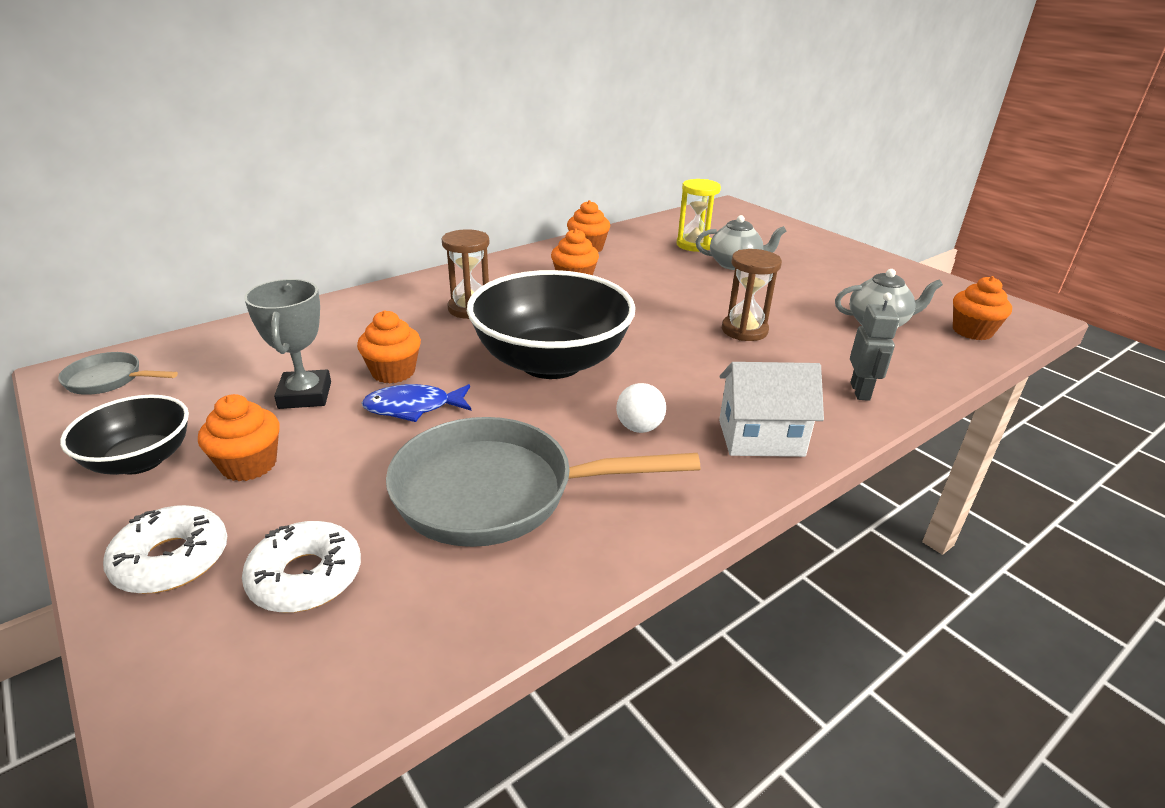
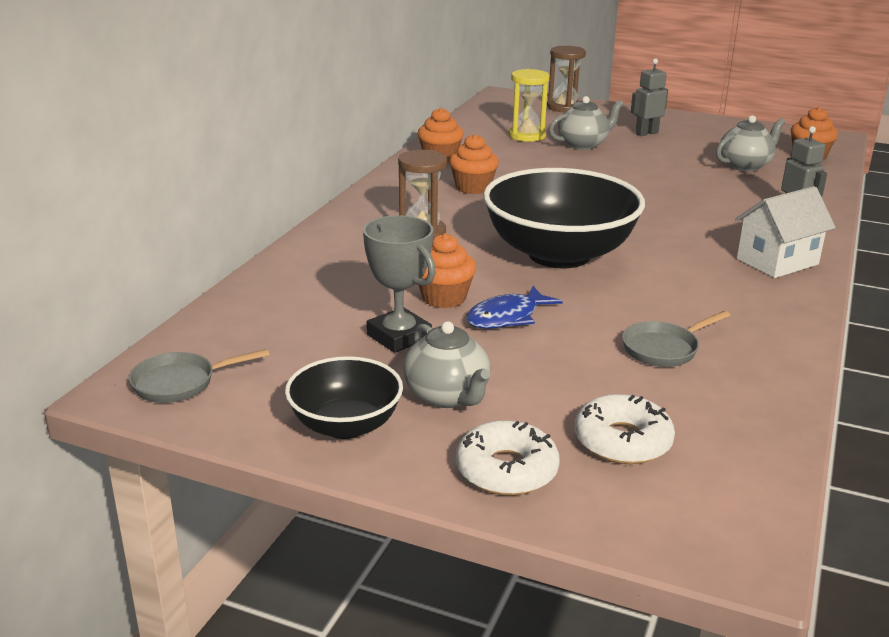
camera: 30 degrees left, 5 degrees down
orange cupcake [198,394,280,481] -> grey teapot [403,321,490,408]
grey pan [386,417,700,547] -> grey pan [622,311,731,367], size x0.48
white ball [616,383,666,433] -> none
brown hourglass [722,249,782,341] -> brown hourglass moved to [547,46,586,112]
none -> grey robot [631,58,668,136]

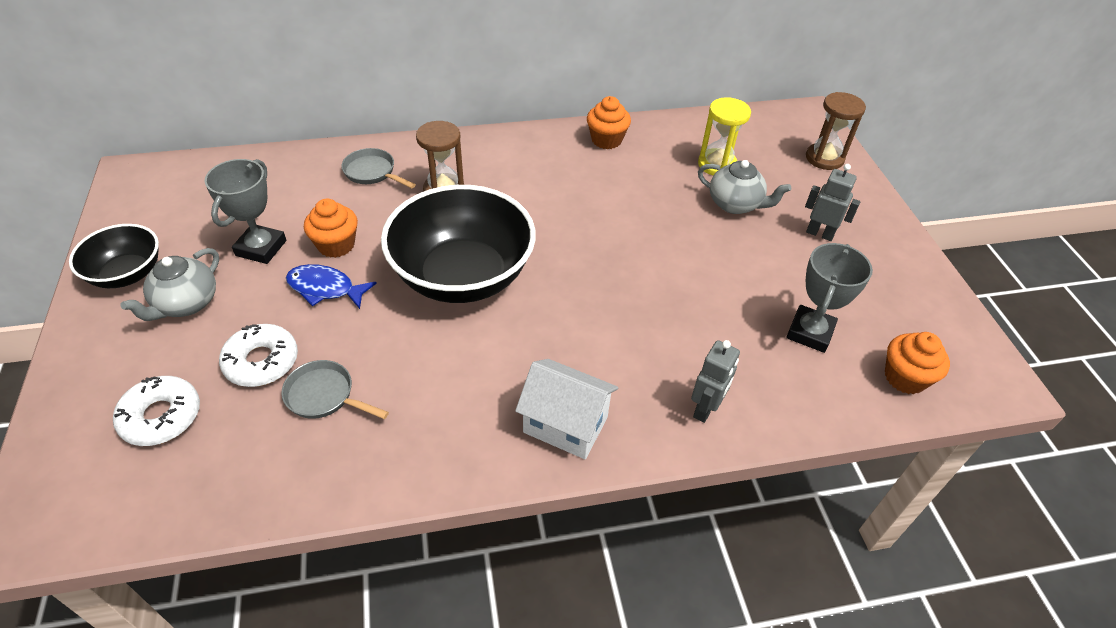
camera: 55 degrees right, 20 degrees up
grey pan [129,349,270,403] -> grey pan moved to [341,148,416,189]
orange cupcake [449,134,499,194] -> none
white donut [456,420,560,496] -> white donut moved to [219,324,298,387]
grey teapot [716,115,786,172] -> grey trophy [786,243,873,353]

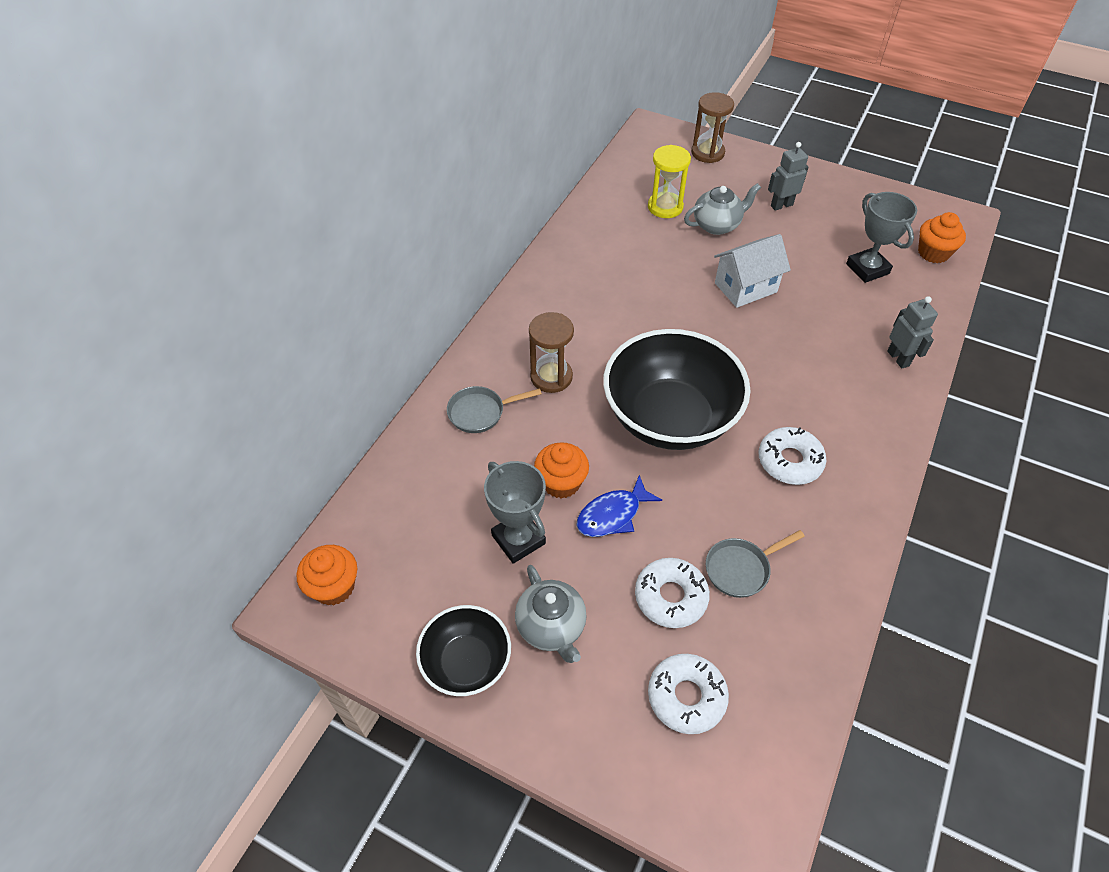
camera: 50 degrees left, 5 degrees up
white house [515,359,618,459] -> white house moved to [714,234,791,308]
orange cupcake [587,96,631,149] -> orange cupcake moved to [296,545,357,605]
none -> white donut [759,427,826,485]

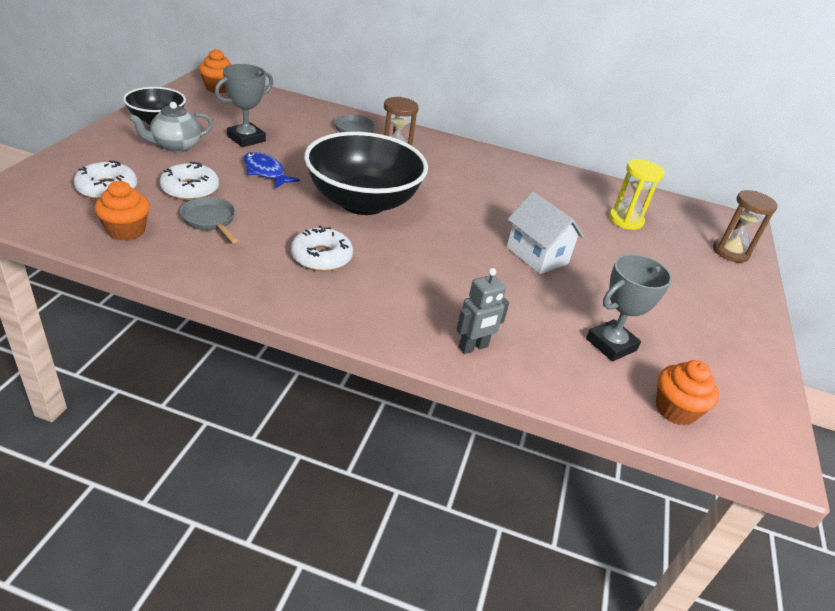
camera: 75 degrees right, 15 degrees down
orange cupcake [534,442,589,499] -> orange cupcake moved to [94,181,150,241]
grey teapot [684,183,761,235] -> none
grey robot [768,142,808,211] -> none

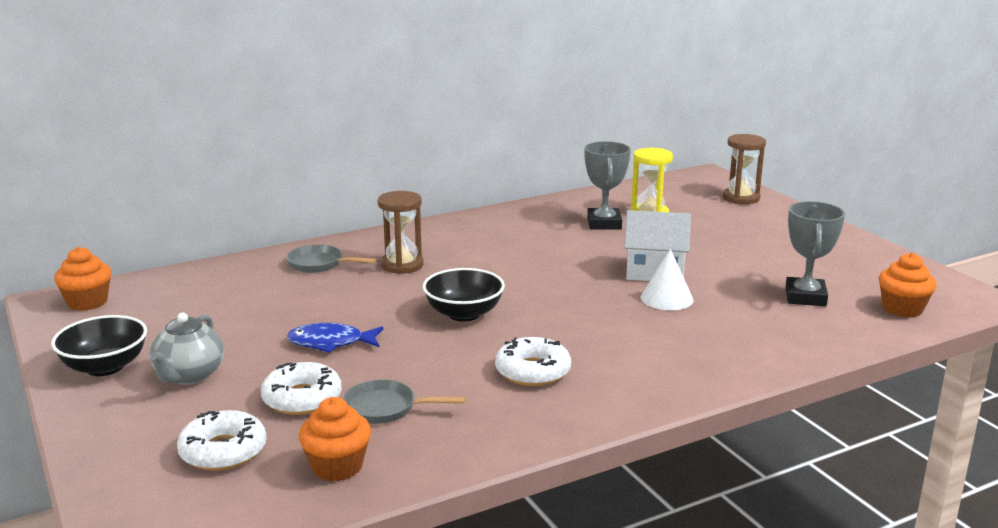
camera: 40 degrees left, 15 degrees down
grey trophy [215,64,273,147] -> grey trophy moved to [584,141,631,230]
black bowl [304,132,428,215] -> black bowl [423,268,505,322], size x0.54
grey robot [456,268,509,354] -> none
none -> white cone [640,249,694,310]

